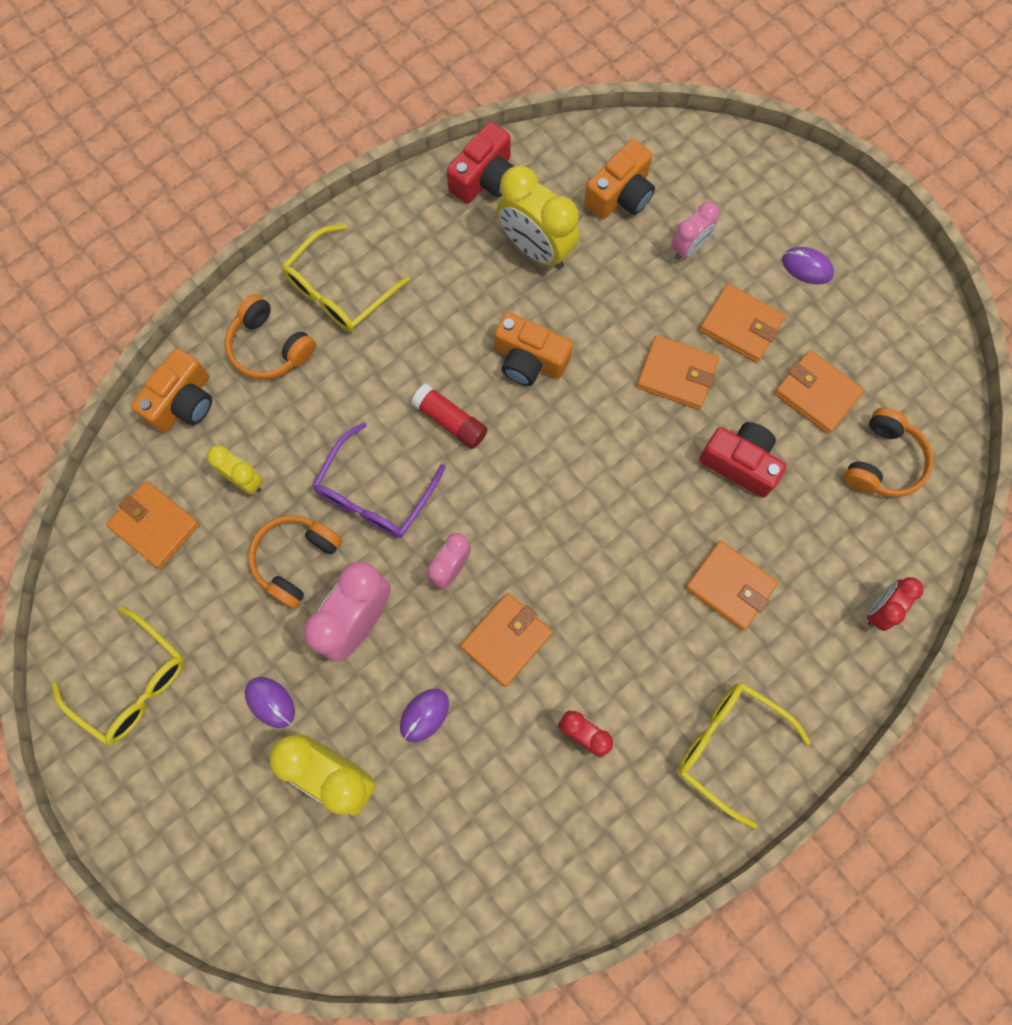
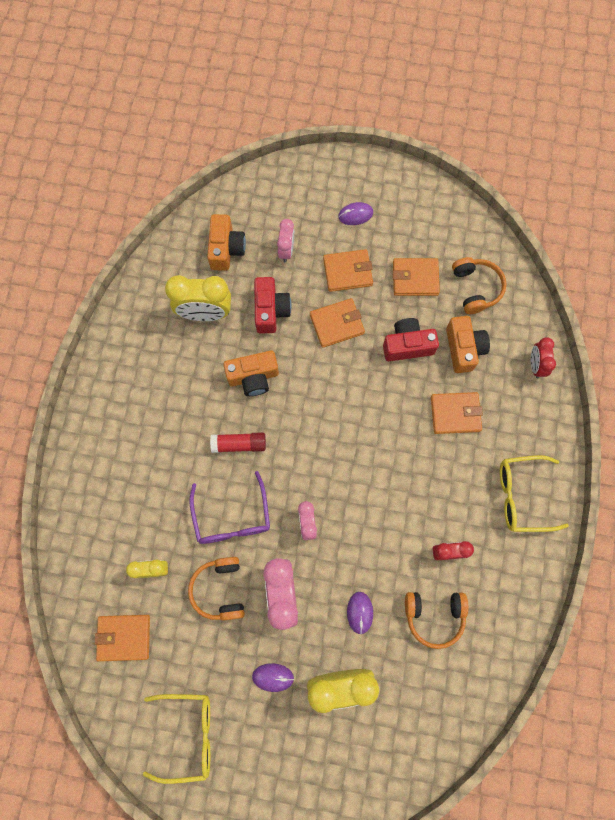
camera: 40 degrees left, 0 degrees up
orange camera [131,348,212,433] -> orange camera moved to [446,316,490,373]
orange headphones [225,294,316,380] -> orange headphones moved to [405,592,468,649]
yellow glasses [281,224,410,332] -> none
red camera [447,122,515,204] -> red camera moved to [254,277,291,334]
orange wallet [460,593,553,687] -> none

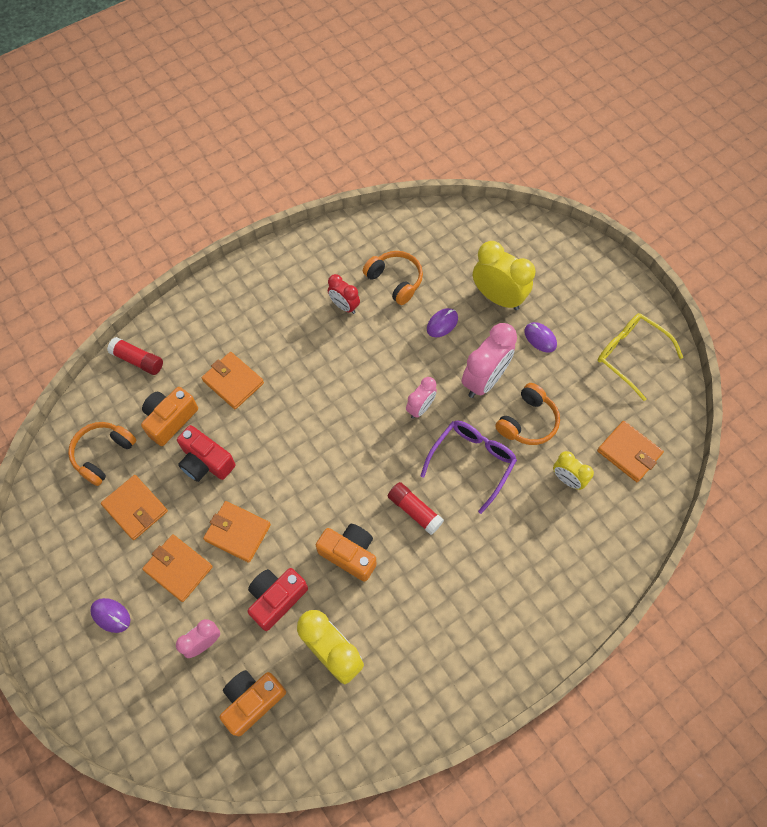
camera: 135 degrees left, 10 degrees down
yellow glasses [500,455,569,532] -> none
red clock [531,337,556,378] -> red glue stick [107,337,163,375]

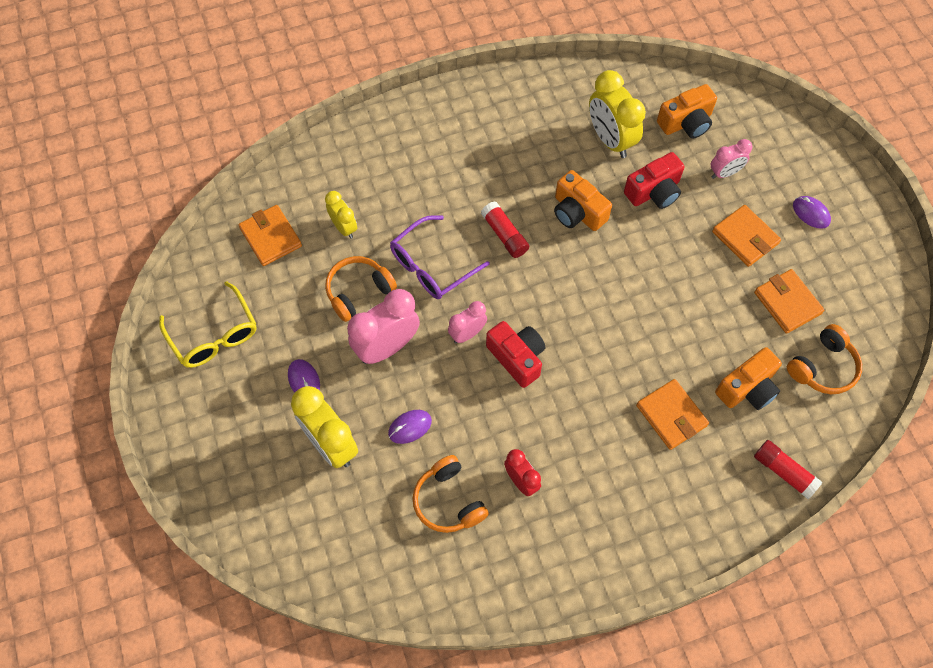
camera: 165 degrees left, 0 degrees up
red camera [177,425,236,482] -> red camera moved to [486,321,545,388]
orange wallet [203,501,271,563] -> none

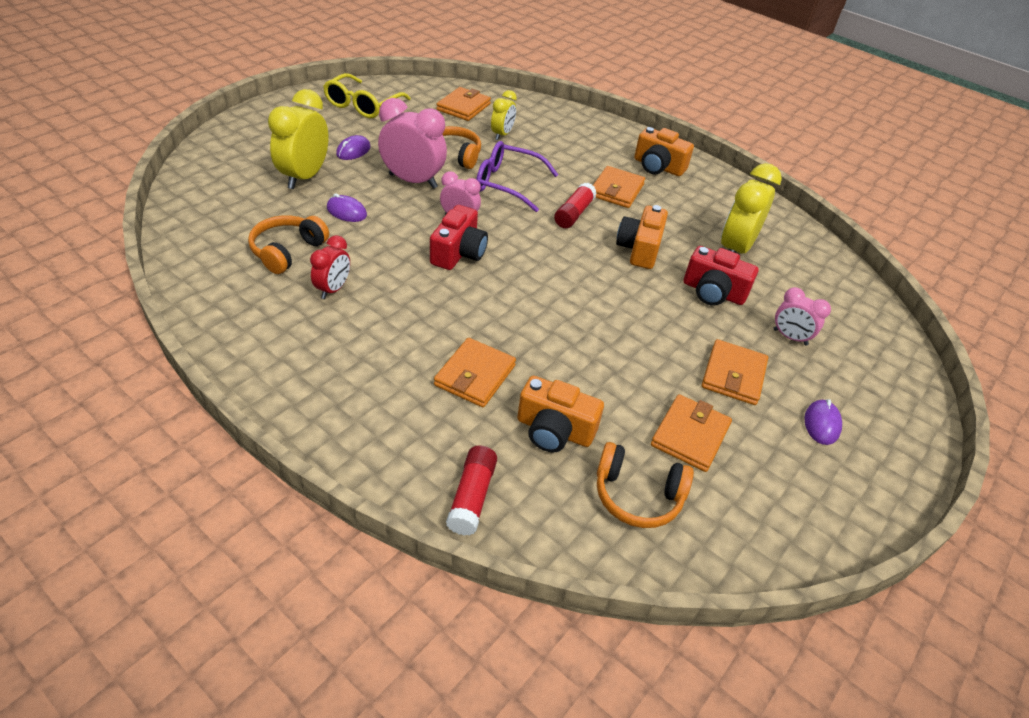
camera: 55 degrees right, 20 degrees down
orange camera [657,84,717,138] -> orange camera moved to [634,127,694,176]
none -> orange wallet [593,166,645,208]

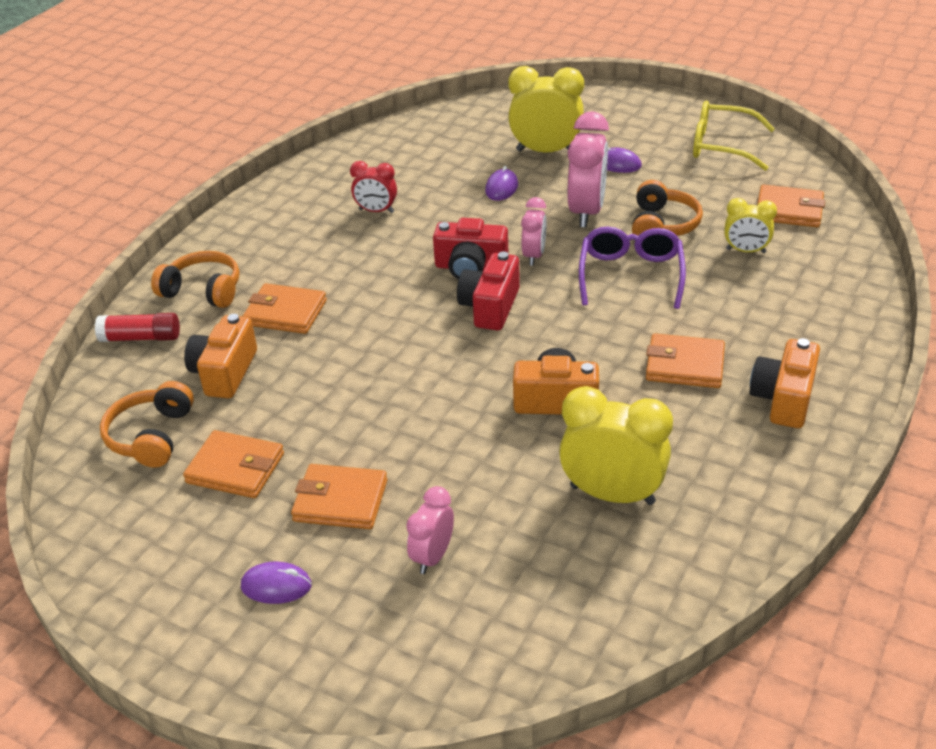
camera: 85 degrees right, 5 degrees down
orange headphones [248,215,329,274] -> orange headphones moved to [151,251,239,308]
red glue stick [554,182,597,228] -> none
red camera [684,246,758,306] -> red camera moved to [457,251,520,330]

